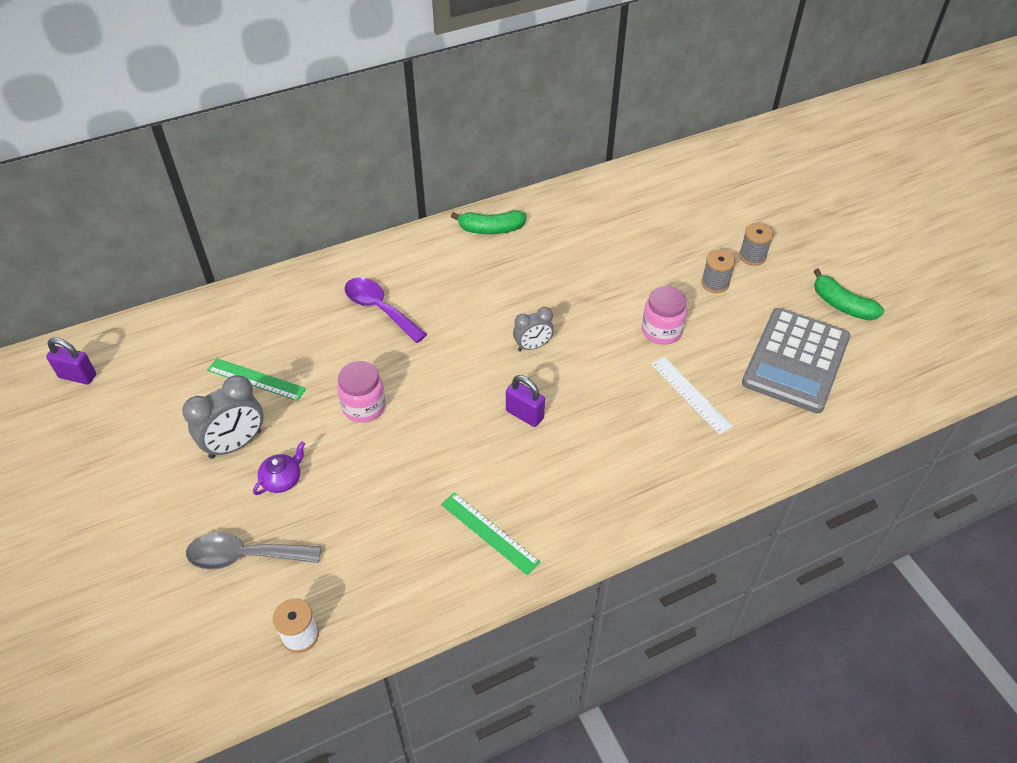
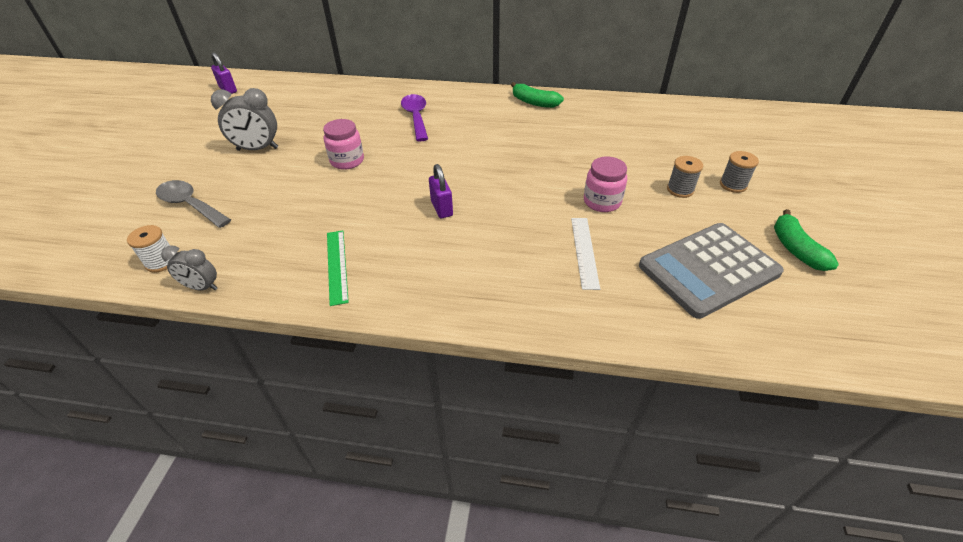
camera: 35 degrees right, 5 degrees down
green ruler [207,358,306,401] -> none
purple teapot [253,441,305,495] -> none
grey clock [513,307,554,351] -> grey clock moved to [161,245,217,290]

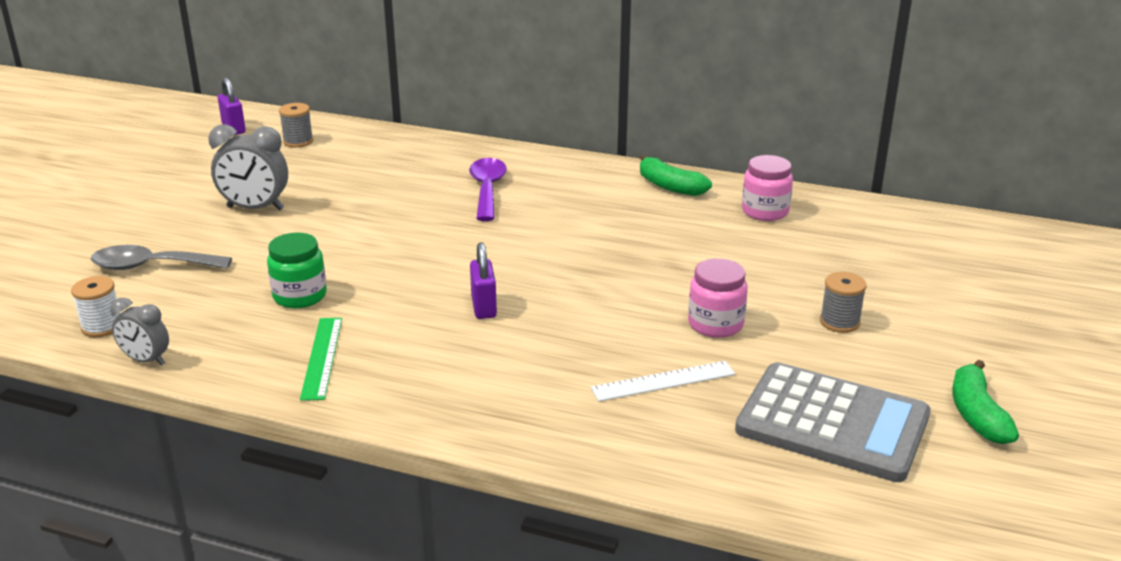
camera: 10 degrees right, 15 degrees down
grey spoon [156,180,231,228] -> grey spoon turned 45 degrees counterclockwise [91,245,232,270]
pink jar [323,119,364,170] -> pink jar moved to [742,155,793,221]
white ruler [571,218,600,290] -> white ruler turned 60 degrees clockwise [590,361,735,402]
grey calculator [639,223,784,319] -> grey calculator turned 135 degrees counterclockwise [735,362,930,482]
grey spool [720,151,759,193] -> grey spool moved to [279,103,313,147]
none -> green jar [267,232,327,308]

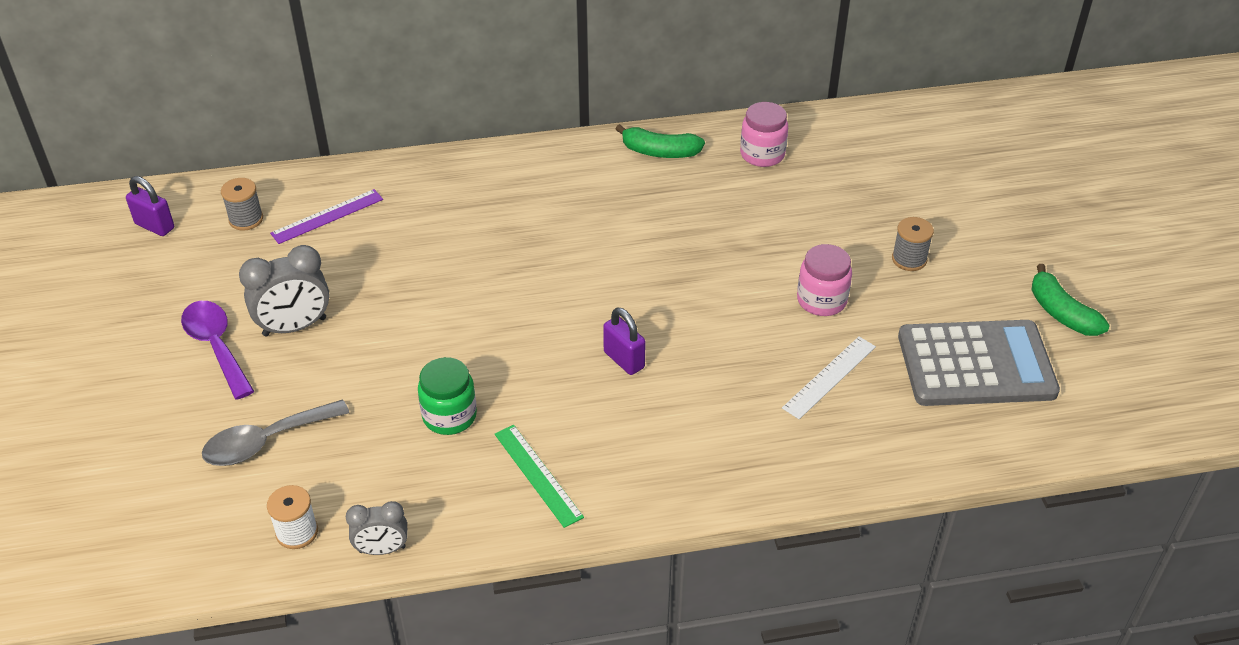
camera: 30 degrees left, 15 degrees up
purple spoon [469,158,507,221] -> purple spoon moved to [181,301,254,400]
none -> purple ruler [270,189,383,244]

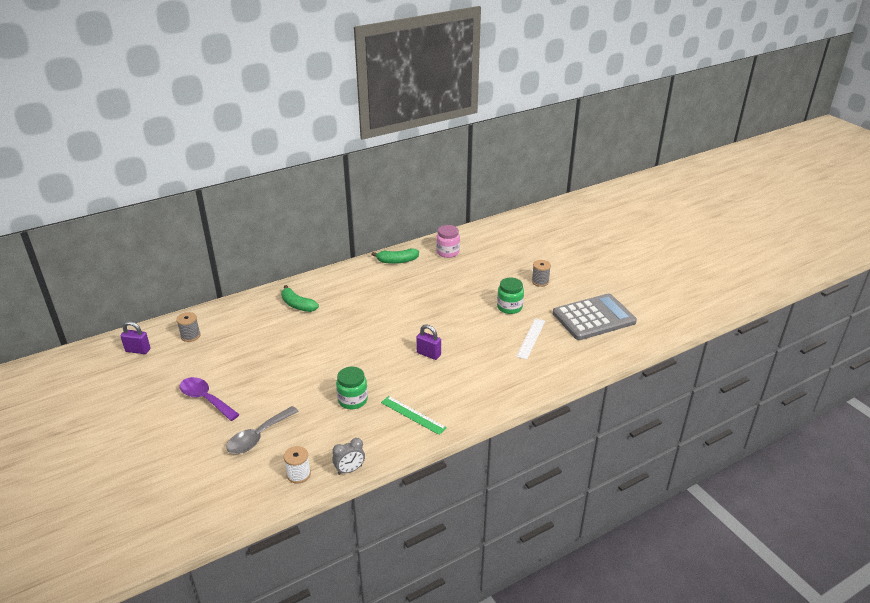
camera: 20 degrees left, 10 degrees down
grey clock [239,245,330,337] -> none
purple ruler [270,189,383,244] -> none
pink jar [797,244,852,316] -> green jar [497,277,524,314]
green banana [1031,264,1109,336] -> green banana moved to [281,285,319,312]

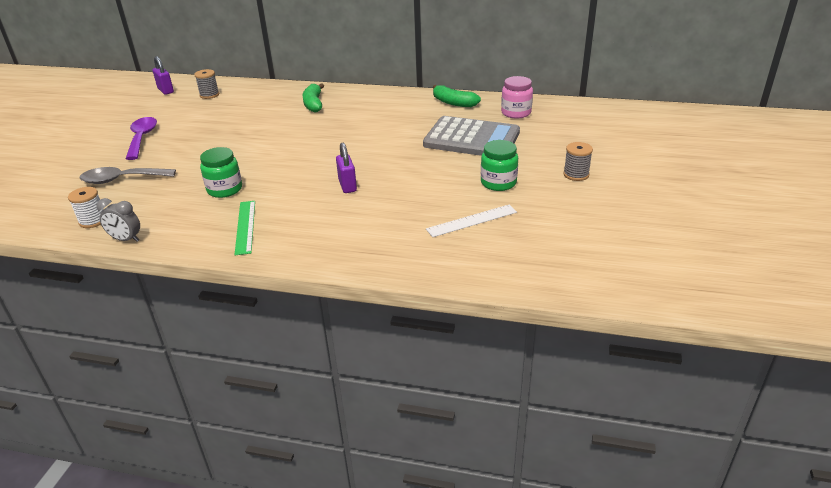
camera: 45 degrees right, 0 degrees up
grey calculator [553,293,637,340] -> grey calculator moved to [423,116,520,156]

